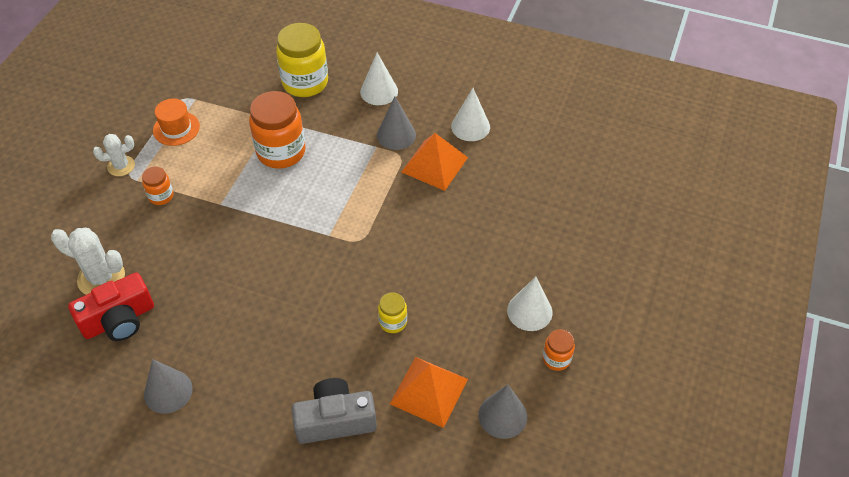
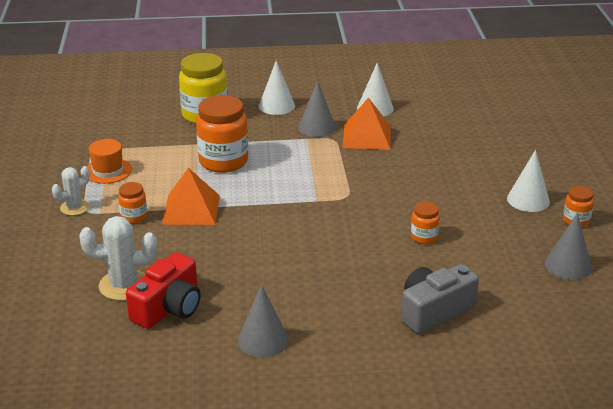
camera: 25 degrees left, 20 degrees down
yellow jar [378,292,407,333] -> orange jar [411,202,440,244]
orange pyramid [390,357,468,428] -> orange pyramid moved to [162,168,220,225]

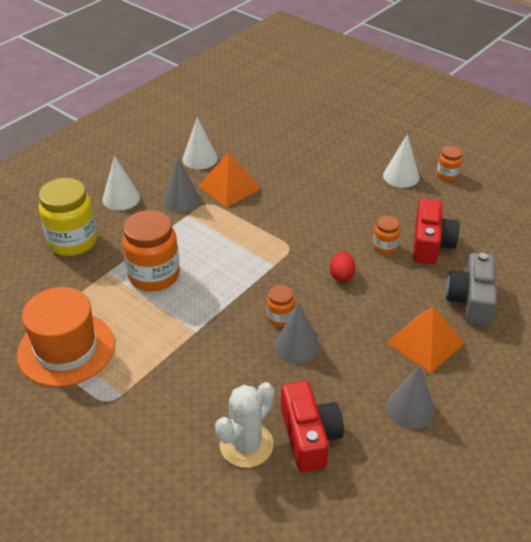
camera: 45 degrees left, 10 degrees up
white cactus [52,166,90,216] -> none
orange hat [86,139,132,184] -> orange hat [17,287,115,387], size x1.78
orange jar [118,182,147,223] -> orange jar moved to [267,285,295,327]
orange pyramid [162,168,220,225] -> orange pyramid moved to [386,307,464,373]
grey cone [545,213,592,280] -> grey cone moved to [274,302,320,364]
none -> red egg [330,251,355,282]
none -> red camera [413,198,460,264]

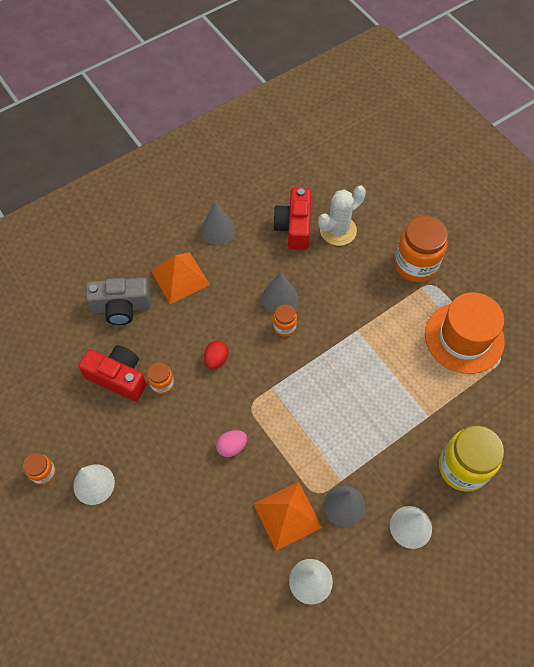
camera: 165 degrees left, 20 degrees up
orange jar [122,210,180,292] -> orange jar moved to [394,216,448,282]
red camera [413,198,460,264] -> red camera turned 90 degrees clockwise [78,345,147,401]
grey camera [446,253,497,326] -> grey camera turned 60 degrees clockwise [86,278,151,325]
none -> pink egg [216,430,247,457]

